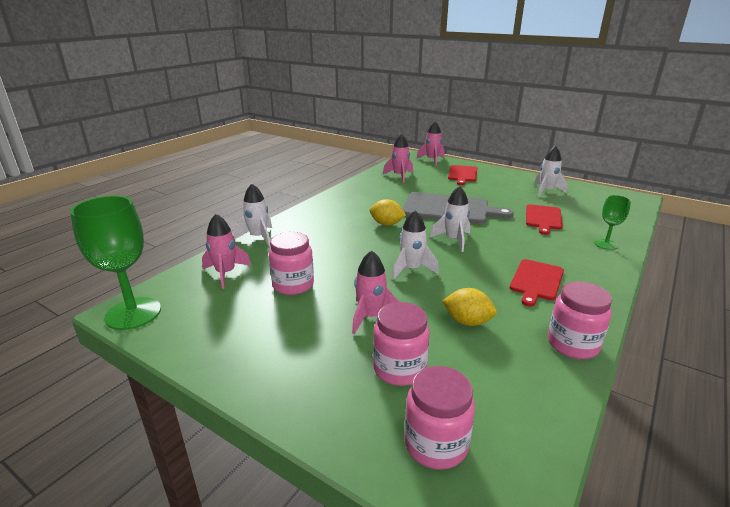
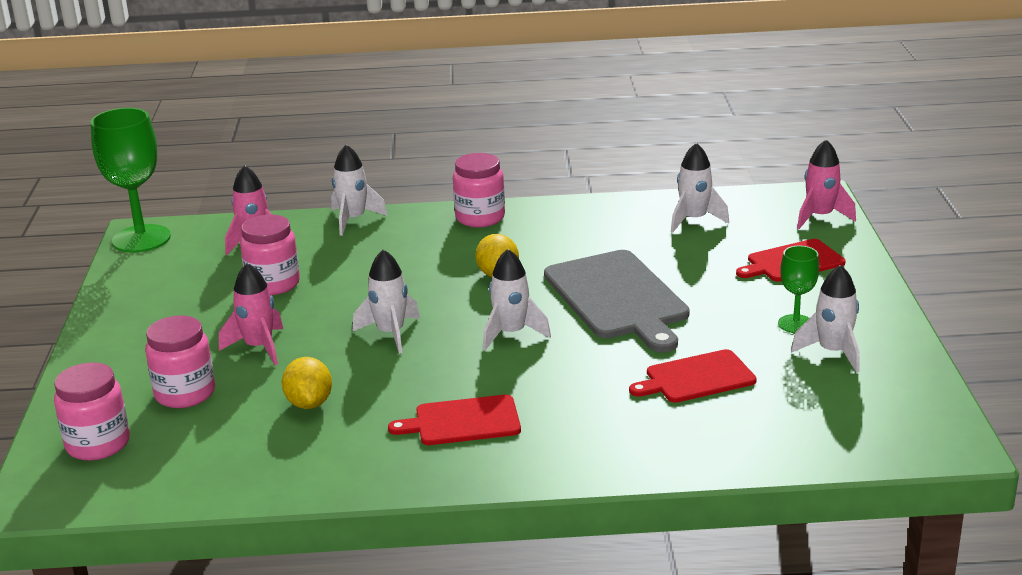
camera: 55 degrees right, 0 degrees up
pink rocket [383,133,413,183] -> white rocket [671,143,729,233]
pink jar [548,282,612,359] -> pink jar moved to [453,153,505,228]
green goblet [594,195,631,250] -> green goblet moved to [778,246,819,333]

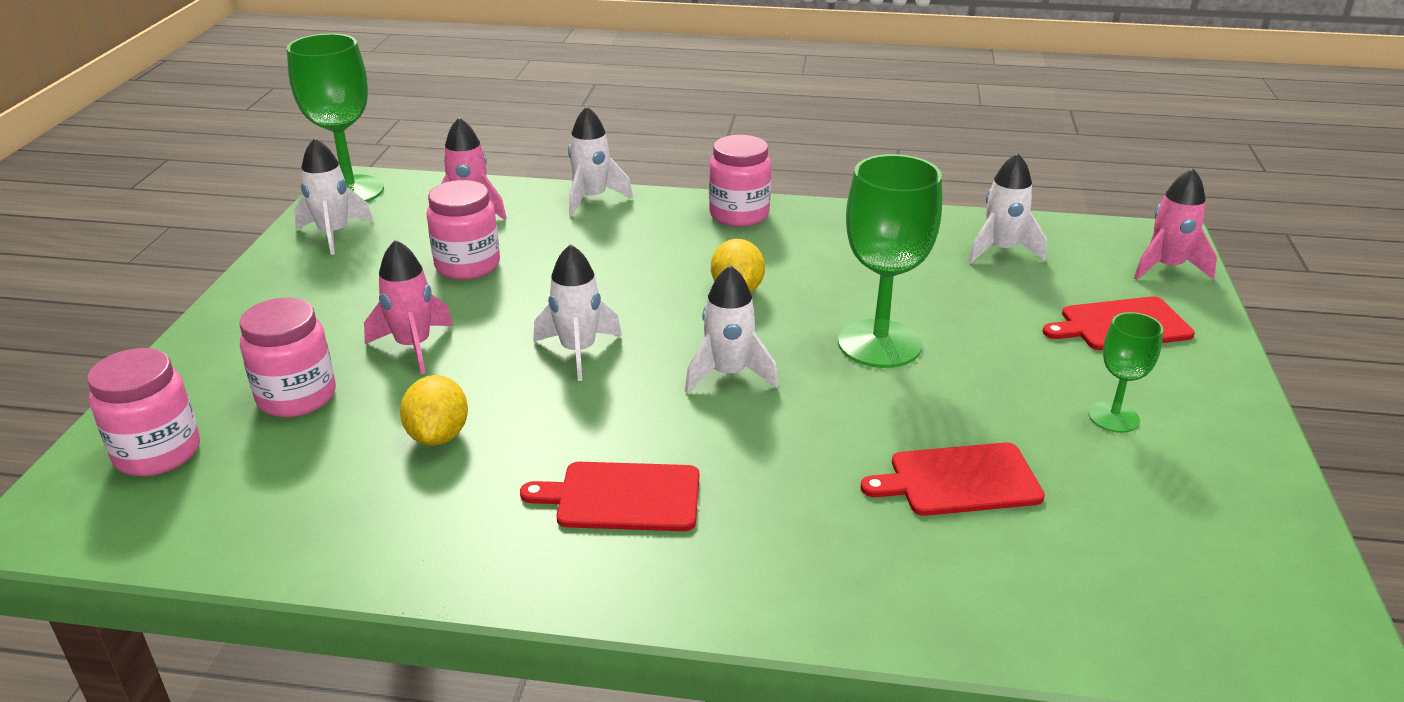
camera: 10 degrees right, 5 degrees up
grey cutting board [544,250,690,352] -> green goblet [838,154,942,368]
white rocket [791,265,860,373] -> white rocket moved to [294,138,373,255]

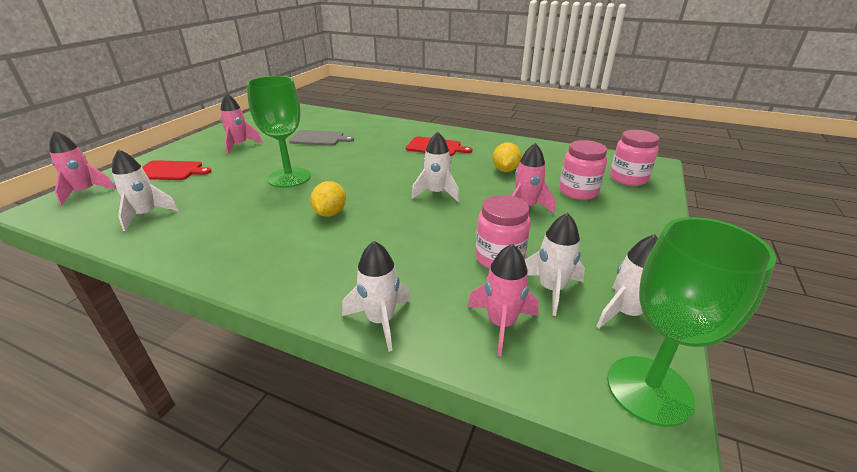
camera: 165 degrees left, 0 degrees up
white rocket [685,265,778,393] -> white rocket moved to [525,213,585,316]
pink jar [709,135,771,227] -> none
red cutting board [861,442,1045,516] -> grey cutting board [289,130,354,146]
green goblet [1089,312,1163,433] -> pink rocket [220,93,263,154]

